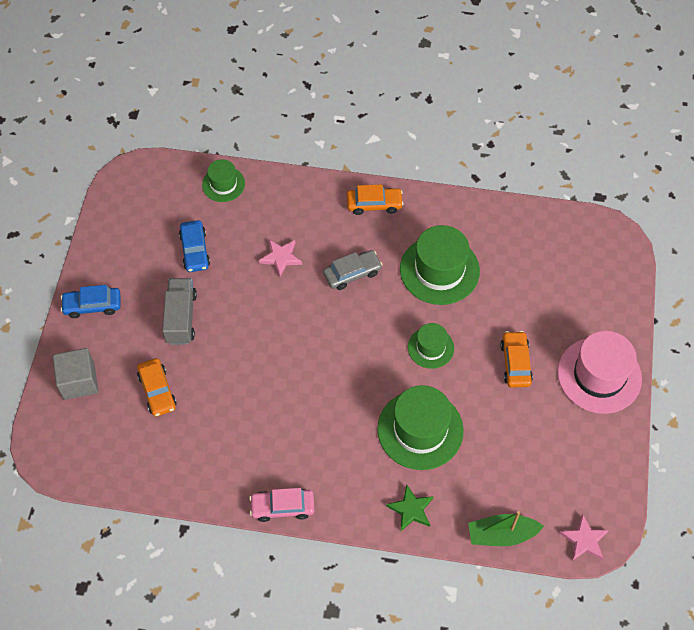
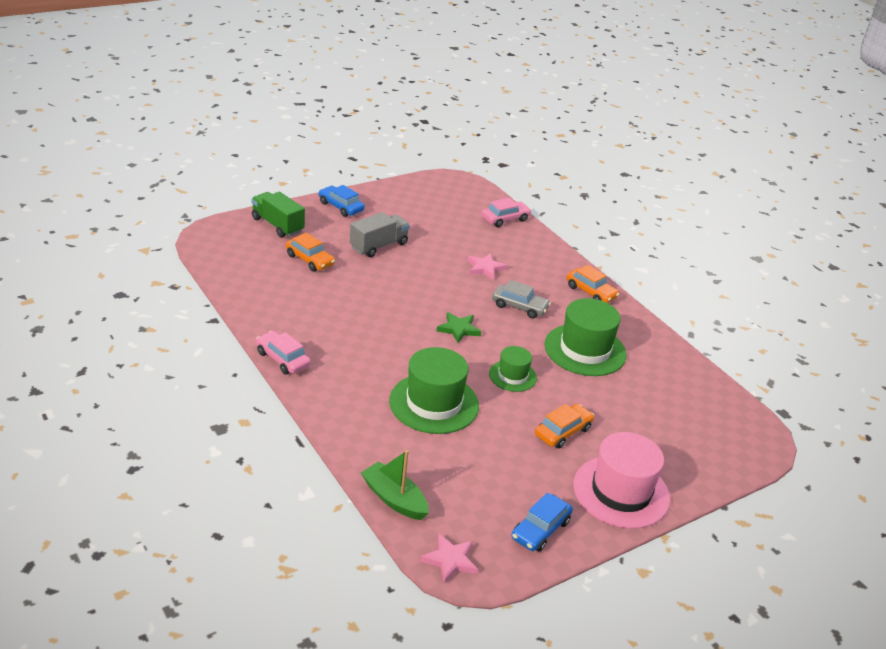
camera: 45 degrees right, 25 degrees down
grey cube [53,348,98,400] -> green truck [251,192,305,238]
orange car [137,358,176,417] -> orange car turned 75 degrees counterclockwise [286,233,335,272]
blue car [179,220,210,272] -> blue car moved to [512,493,573,552]
green hat [202,159,245,202] -> pink car [482,198,532,227]
green star [386,484,434,531] -> green star moved to [437,312,481,343]

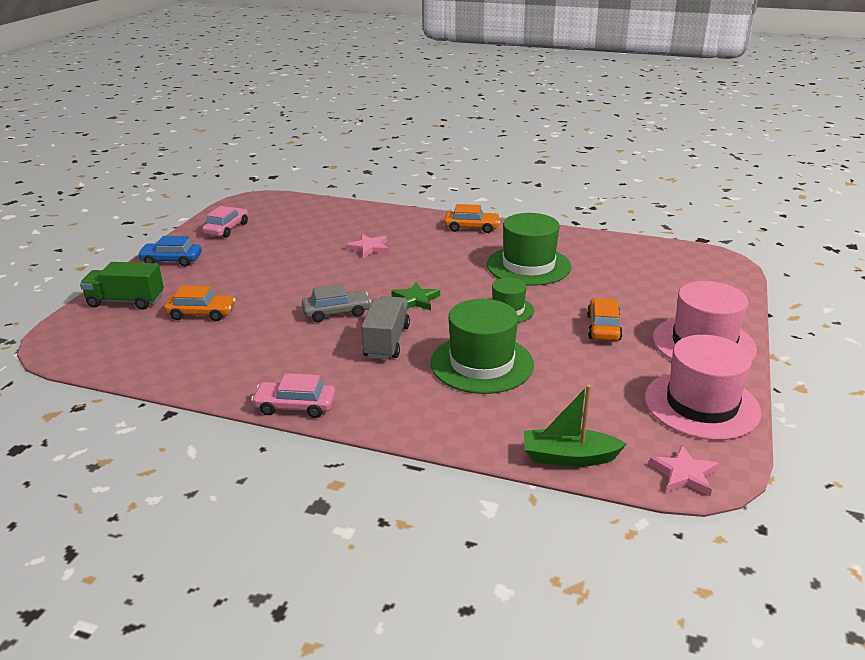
camera: 35 degrees left, 5 degrees down
grey truck [350,212,410,257] -> grey truck moved to [361,296,410,359]
pink car [482,198,532,227] -> pink car moved to [202,206,248,238]
grey car [492,280,551,319] -> grey car moved to [302,284,371,322]
blue car [512,493,573,552] -> pink hat [645,335,761,440]

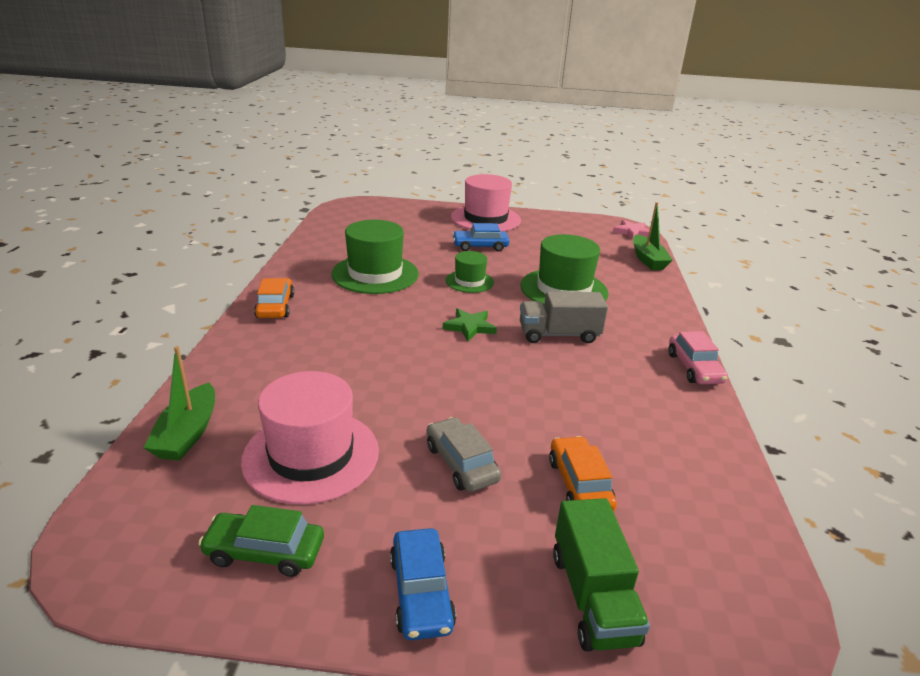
camera: 105 degrees left, 0 degrees up
pink car [202,206,248,238] -> green car [198,505,324,577]
grey car [302,284,371,322] -> grey car moved to [427,417,501,492]
pink star [346,234,389,258] -> none
orange car [587,298,623,341] -> blue car [452,223,509,252]
pink hat [645,335,761,440] -> pink hat moved to [241,371,379,505]
none -> green boat [144,346,215,461]

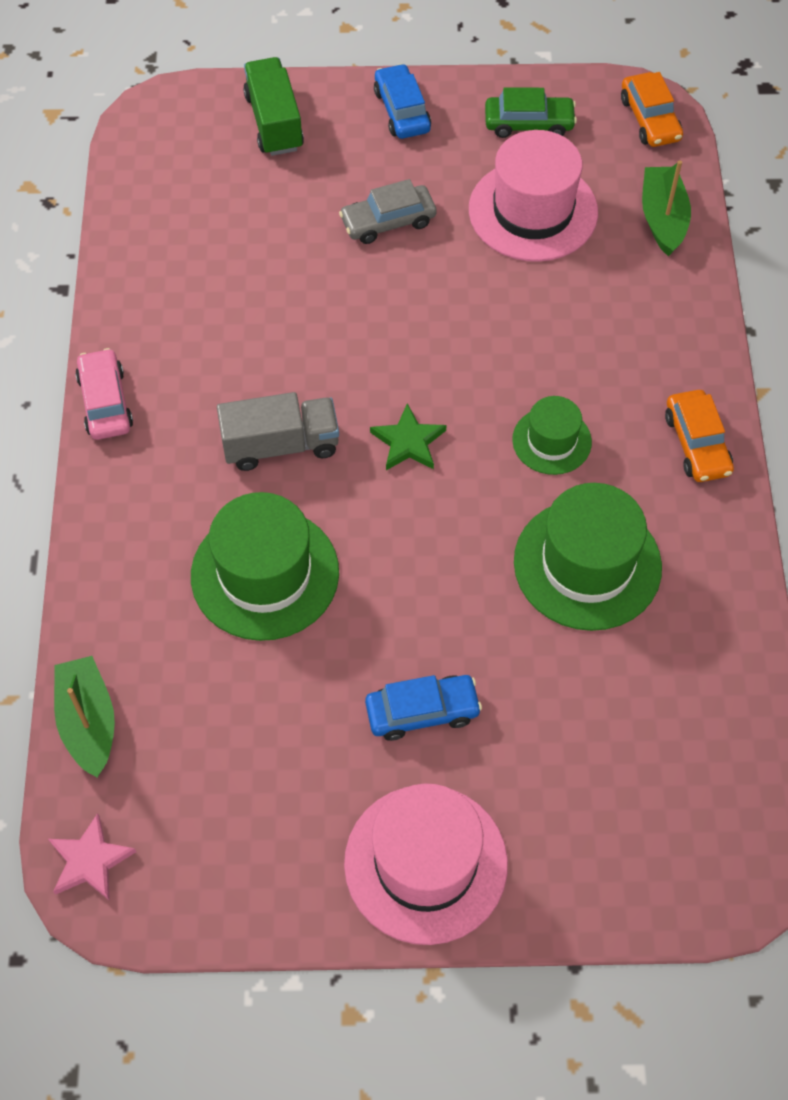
camera: 175 degrees right, 30 degrees up
grey car [427,417,501,492] -> grey car turned 105 degrees clockwise [339,179,437,244]
green hat [446,251,494,293] -> green hat moved to [512,396,592,475]
orange car [549,436,617,512] -> orange car moved to [621,72,683,147]

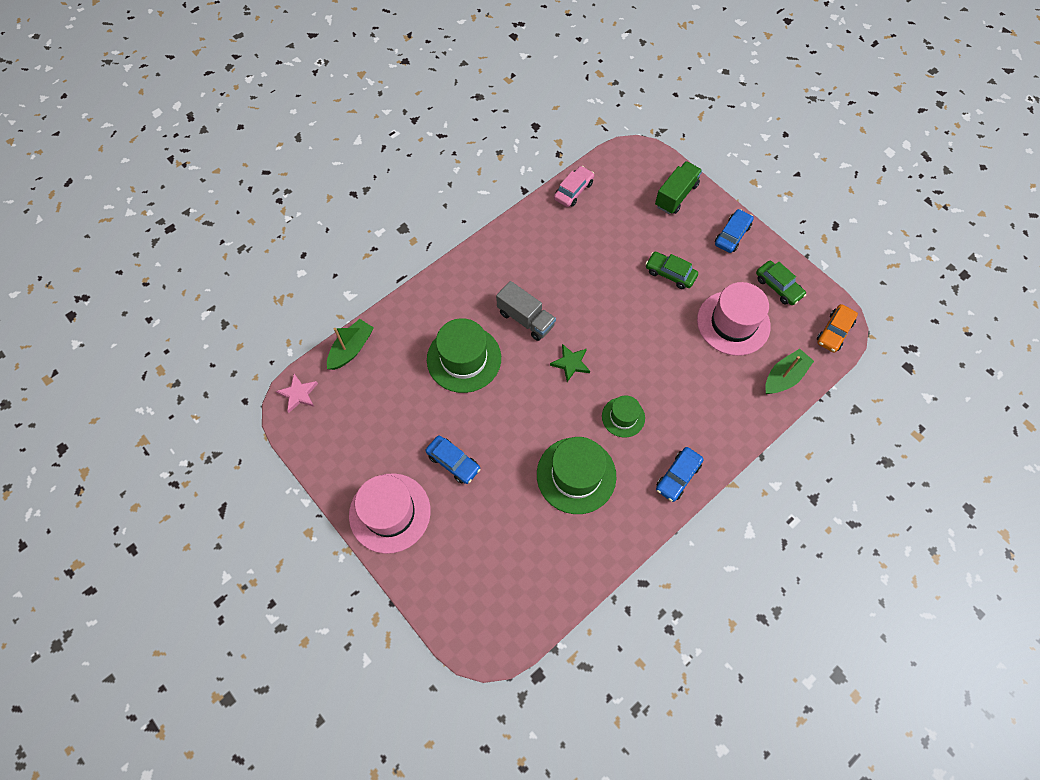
camera: 50 degrees right, 5 degrees up
pink car [75,348,133,440] -> pink car moved to [554,166,594,207]
grey car [339,179,437,244] -> green car [646,252,698,289]
orange car [665,390,734,482] -> blue car [656,447,704,502]

